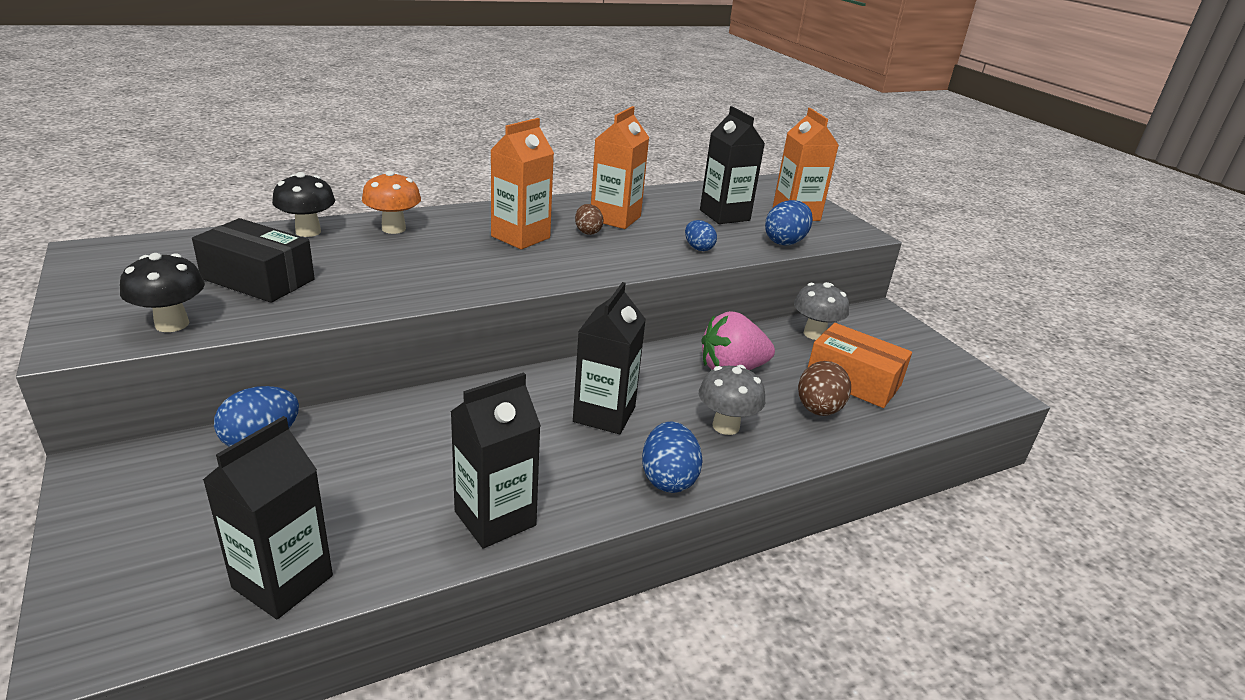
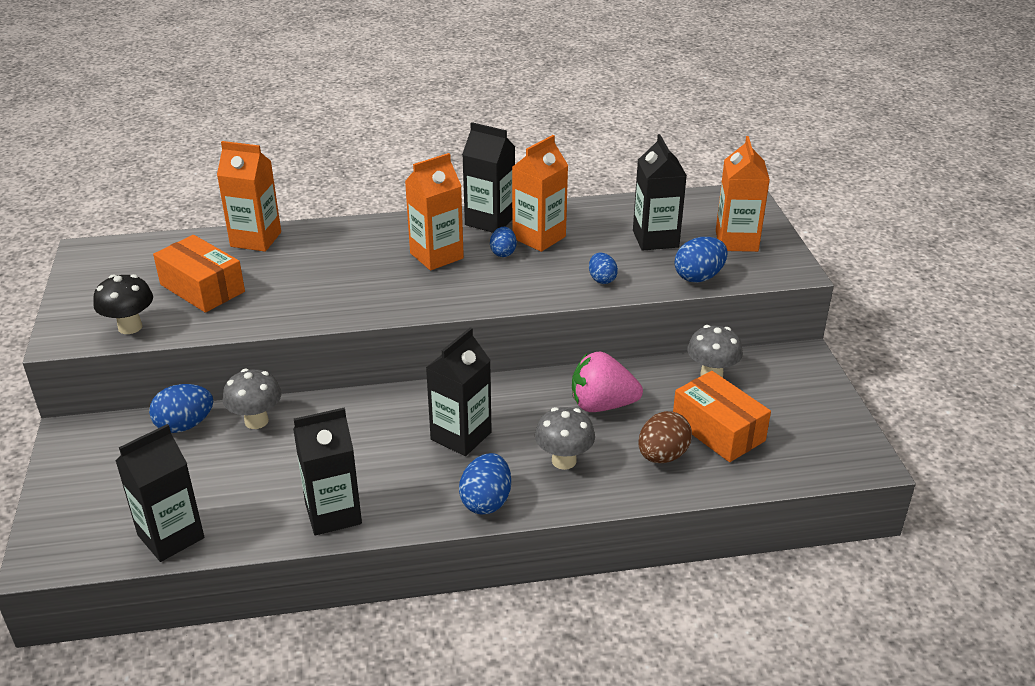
camera: 20 degrees right, 5 degrees up
black box [192,218,315,303] -> orange box [153,235,245,313]
black mushroom [272,172,335,237] -> orange carton [217,141,281,252]
orange mushroom [362,171,421,234] -> none
brown egg [575,204,603,235] -> blue egg [490,227,517,257]
none -> grey mushroom [223,369,281,429]
none -> black carton [462,122,515,233]

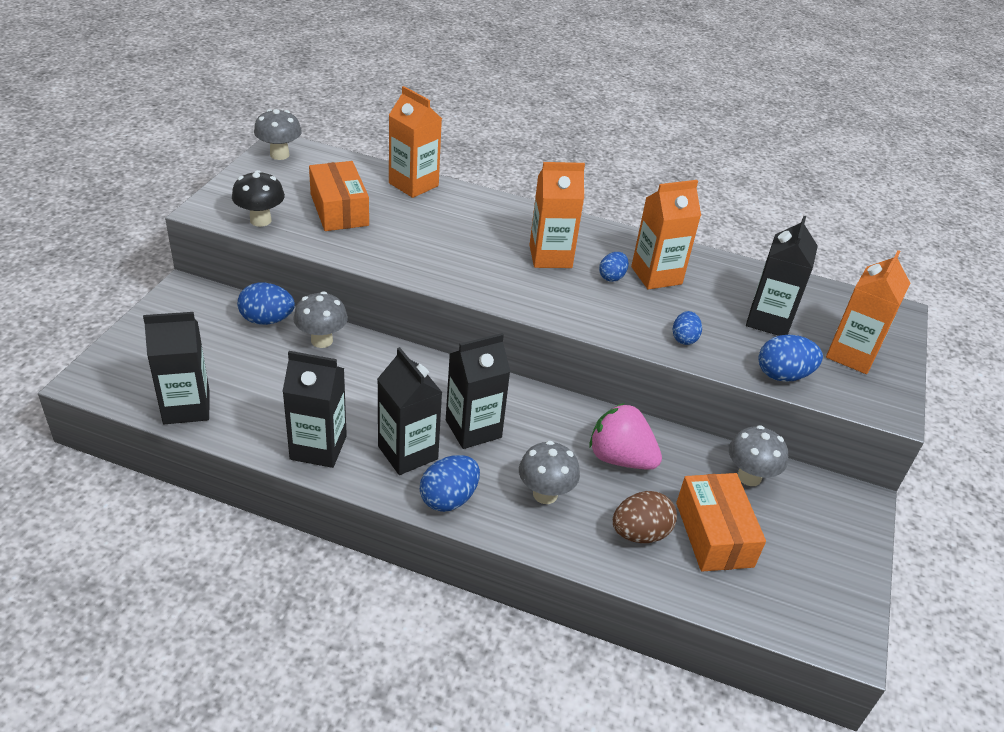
camera: 25 degrees right, 5 degrees up
black carton [462,122,515,233] -> black carton moved to [377,347,443,475]
none -> grey mushroom [254,109,302,160]

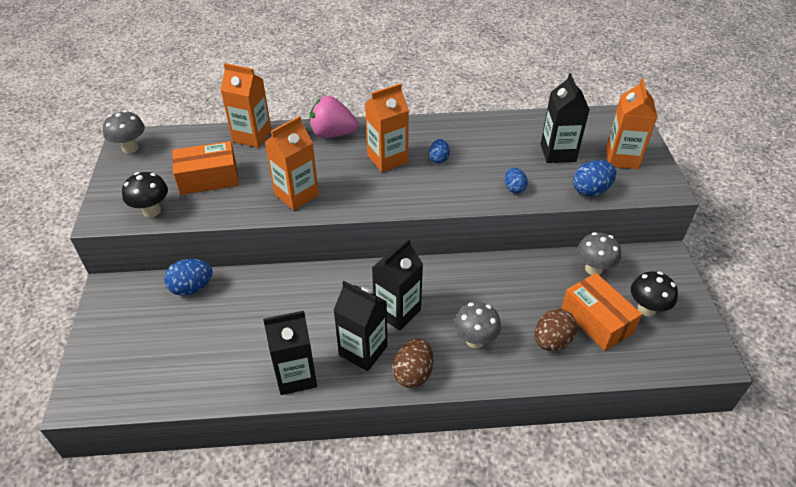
camera: 20 degrees left, 5 degrees up
black carton [143,312,210,424] -> none
grey mushroom [293,291,348,348] -> none
orange box [309,161,369,231] -> orange box turned 60 degrees counterclockwise [172,141,239,195]
blue egg [420,455,480,512] -> brown egg [392,338,433,388]
pink strawberry [590,403,662,470] -> pink strawberry moved to [310,96,359,138]
orange carton [631,180,701,290] -> orange carton moved to [265,116,319,210]
none -> black mushroom [631,271,678,317]

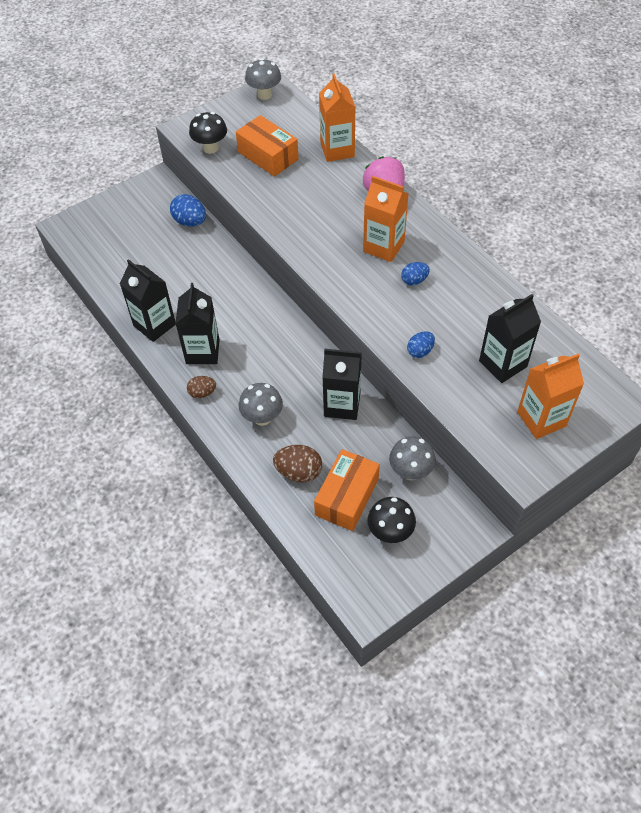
camera: 60 degrees right, 10 degrees up
orange carton [265,116,319,210] -> none
black carton [372,238,423,331] -> black carton moved to [322,349,362,420]
brown egg [392,338,433,388] -> brown egg [187,376,216,398], size x0.64
blue egg [573,160,616,197] -> none

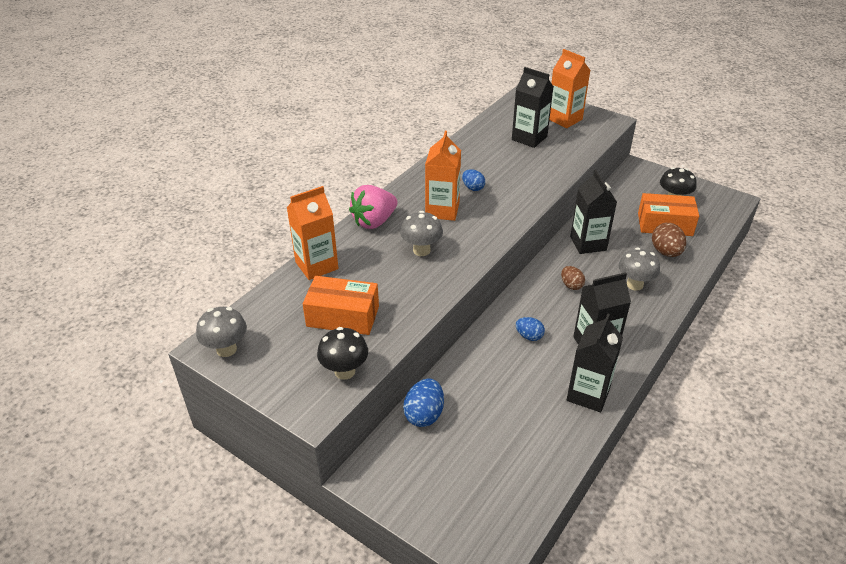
camera: 110 degrees left, 15 degrees down
brown egg [187,376,216,398] -> brown egg moved to [561,266,585,290]
orange box [236,115,299,177] -> orange box turned 75 degrees clockwise [303,276,379,335]
grey mushroom [389,436,436,480] -> grey mushroom moved to [400,211,443,256]
blue egg [407,331,435,358] -> blue egg moved to [516,317,545,341]

